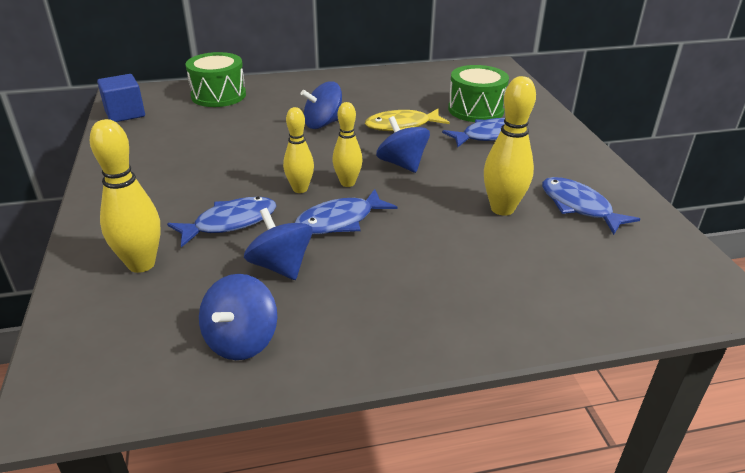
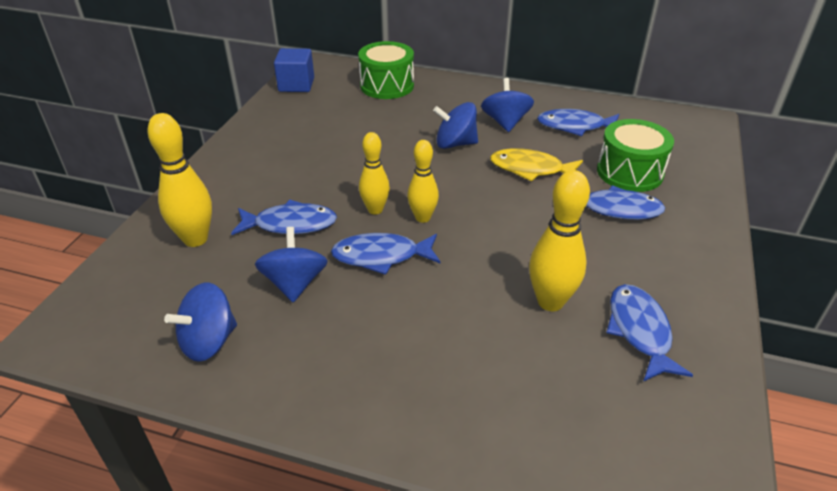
camera: 30 degrees right, 5 degrees up
blue spinning top [376,116,430,173] -> blue spinning top moved to [481,78,534,132]
none -> blue fish [537,109,619,136]

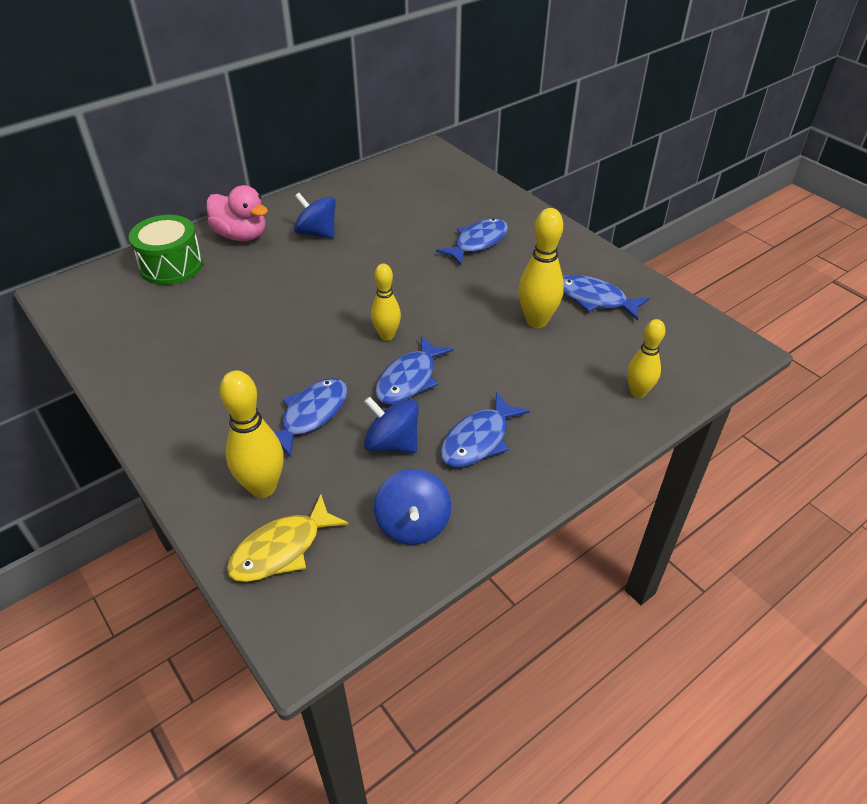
camera: 55 degrees left, 5 degrees up
blue cube [274,48,314,92] -> none
yellow bowling pin [359,132,390,215] -> yellow bowling pin moved to [627,319,665,398]
blue spinning top [433,102,478,149] -> none
yellow fish [490,148,583,182] -> yellow fish moved to [226,495,349,582]
blue fish [537,109,619,136] -> blue fish moved to [440,392,530,467]
green drum [597,119,674,192] -> none
none -> pink duck [206,185,268,241]

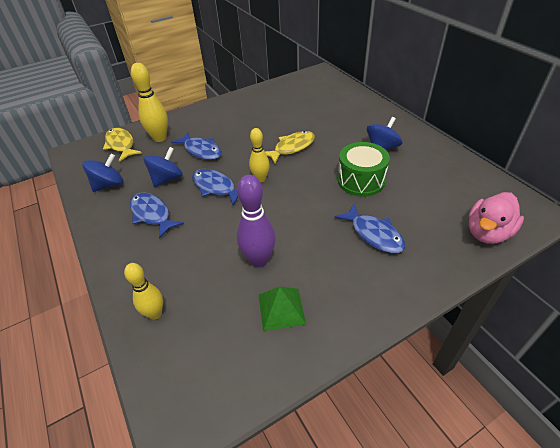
camera: 100 degrees right, 0 degrees up
green drum [129,215,203,285] -> green drum moved to [338,142,390,197]
pink duck [206,185,268,241] -> pink duck moved to [468,192,524,244]
blue spinning top [374,469,451,545] -> blue spinning top turned 135 degrees clockwise [82,154,123,192]
yellow bowling pin [518,208,564,328] -> purple bowling pin [237,175,276,268]
blue fish [563,275,649,320] -> green pyramid [259,286,306,331]
none -> yellow fish [265,131,315,164]

